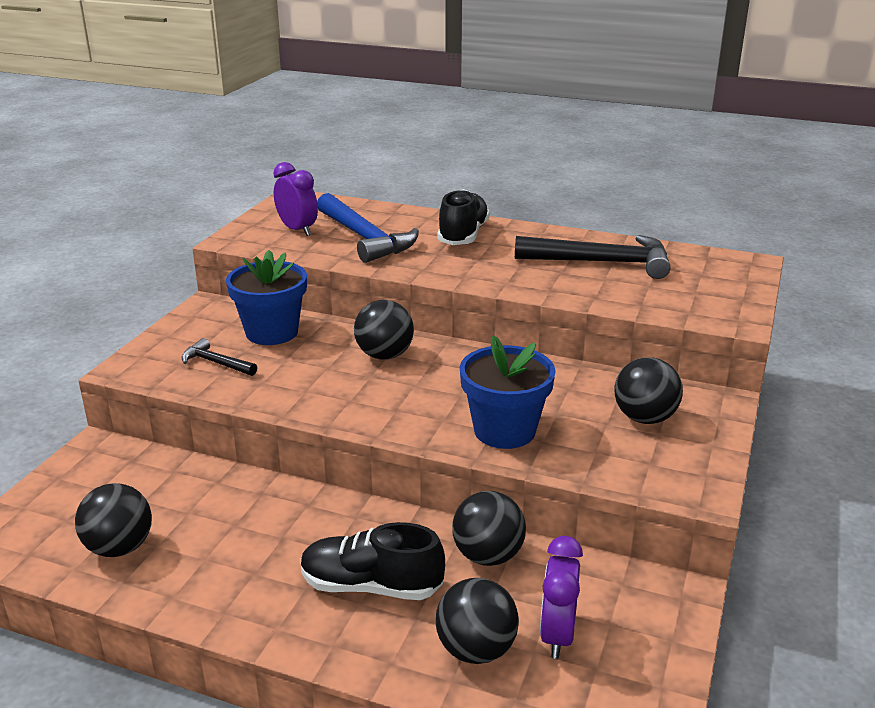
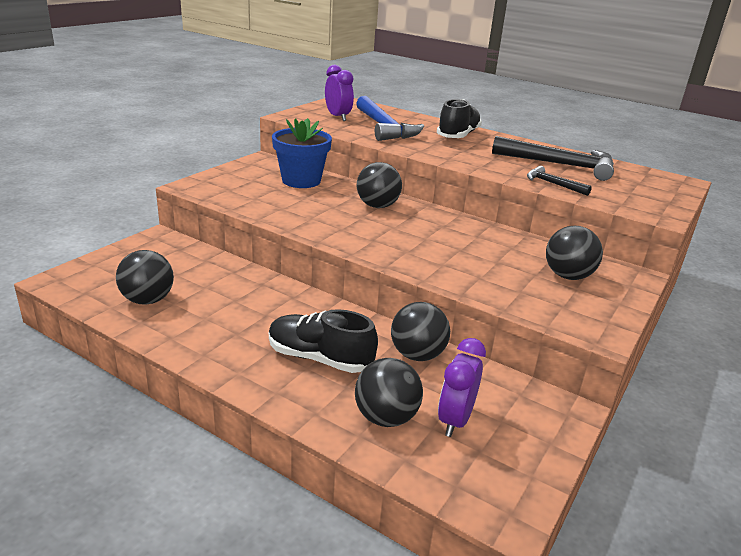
camera: 10 degrees right, 0 degrees up
black hammer [182,338,257,376] -> black hammer moved to [527,166,592,196]
blue flower pot [460,335,556,449] -> none

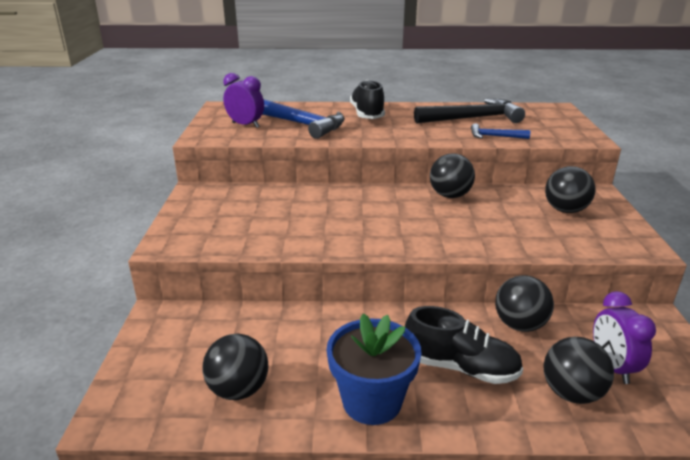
camera: 30 degrees left, 0 degrees up
black shoe [269,309,378,373] -> black shoe turned 150 degrees counterclockwise [405,306,523,384]
blue flower pot [272,118,332,188] -> blue flower pot moved to [327,313,421,425]
black ball [357,162,402,208] -> black ball moved to [430,153,475,198]
black hammer [527,166,592,196] -> blue hammer [471,123,530,139]

